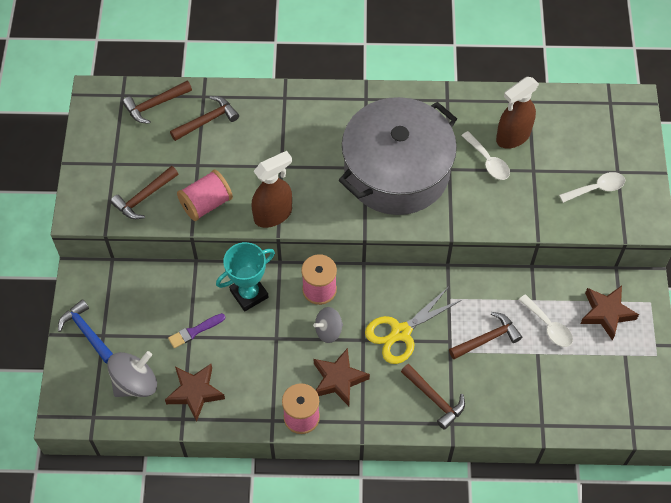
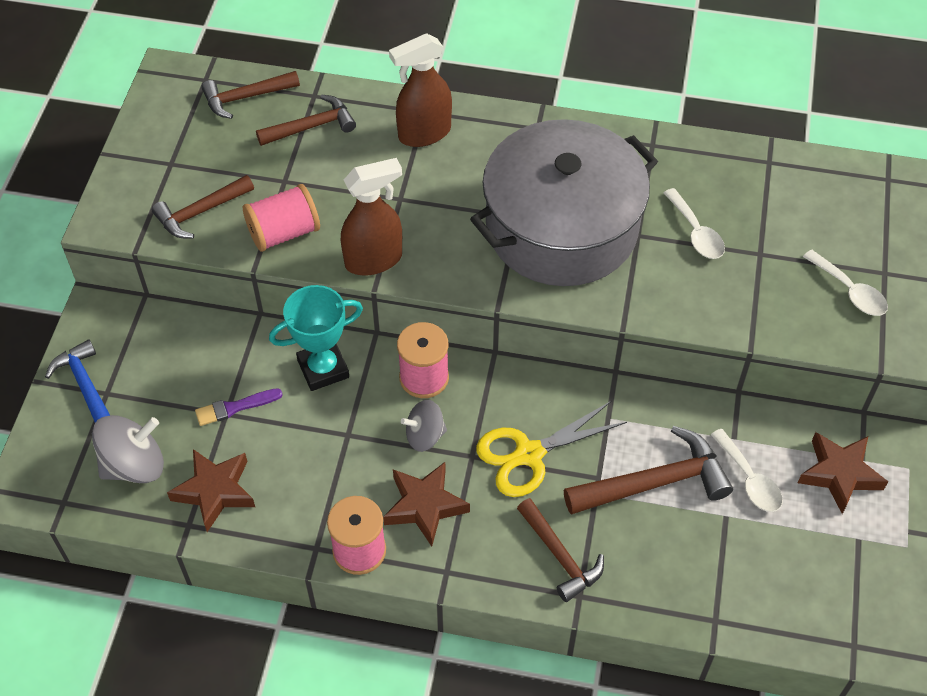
camera: 10 degrees right, 5 degrees down
brown hammer [449,312,522,359] -> brown hammer [564,426,733,514], size x1.50
brown spray bottle [496,77,539,149] -> brown spray bottle moved to [389,33,452,147]
white spoon [559,172,625,203] -> white spoon turned 60 degrees clockwise [803,249,888,316]

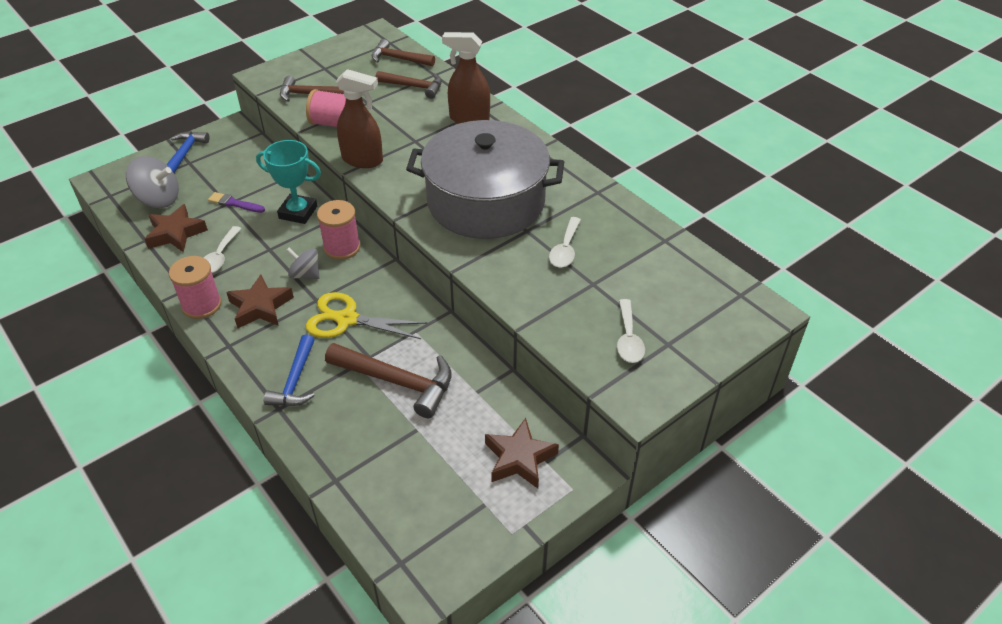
camera: 40 degrees right, 10 degrees down
brown hammer [517,498,604,602] -> blue hammer [264,335,315,406]
white spoon [711,429,782,512] -> white spoon moved to [204,226,242,273]

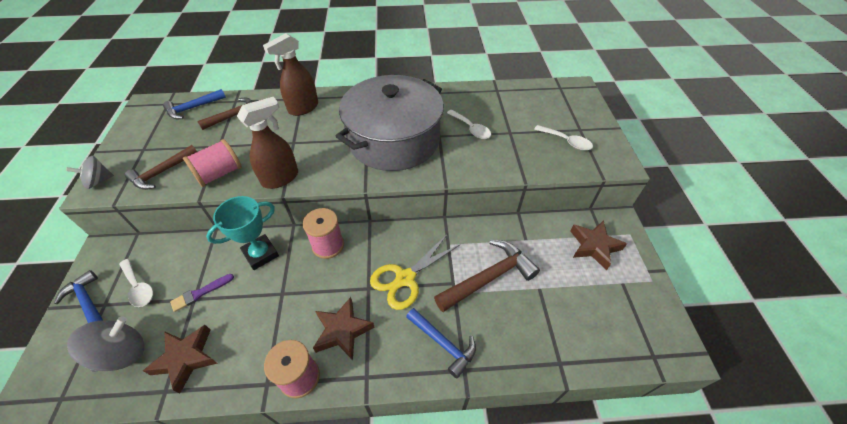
camera: 55 degrees left, 5 degrees up
white spoon [204,226,242,273] -> white spoon moved to [119,259,153,307]
grey spinning top [286,248,320,279] -> grey spinning top moved to [66,156,114,189]
brown hammer [372,39,435,66] -> blue hammer [163,89,226,119]

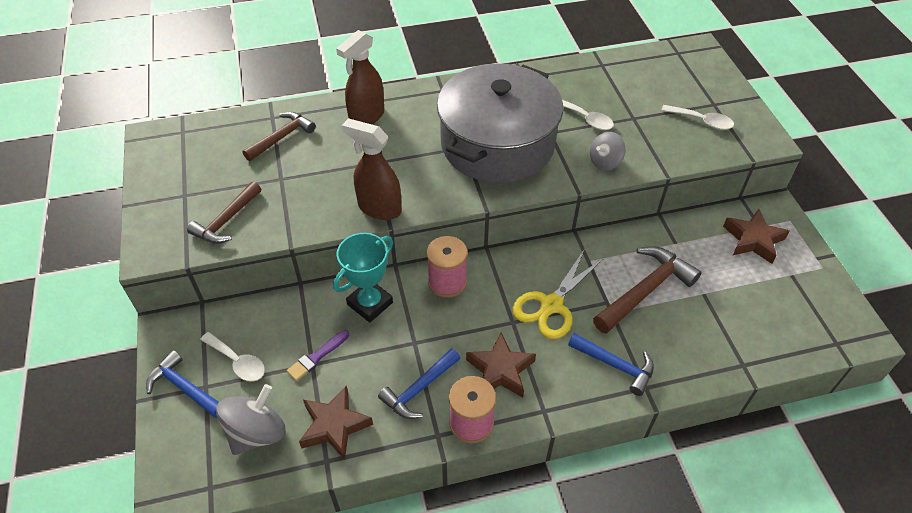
camera: 10 degrees left, 0 degrees up
grey spinning top [66,156,114,189] -> grey spinning top moved to [590,132,626,170]
blue hammer [163,89,226,119] -> blue hammer moved to [378,348,460,419]
pink spool [183,139,242,187] -> none
brown spray bottle [237,97,298,189] -> brown spray bottle turned 105 degrees counterclockwise [342,118,401,220]

